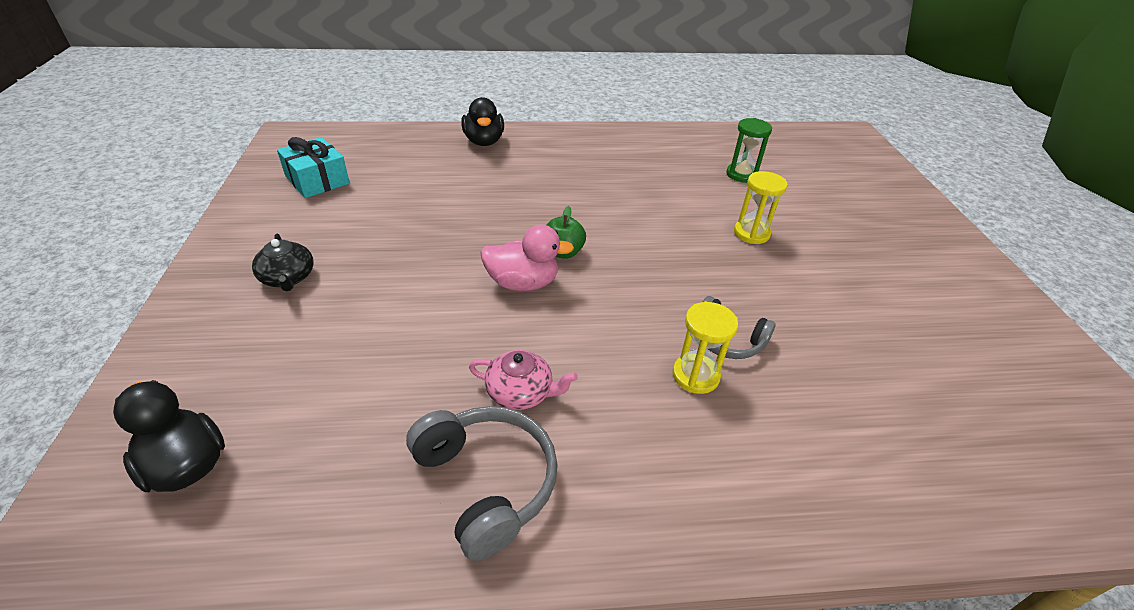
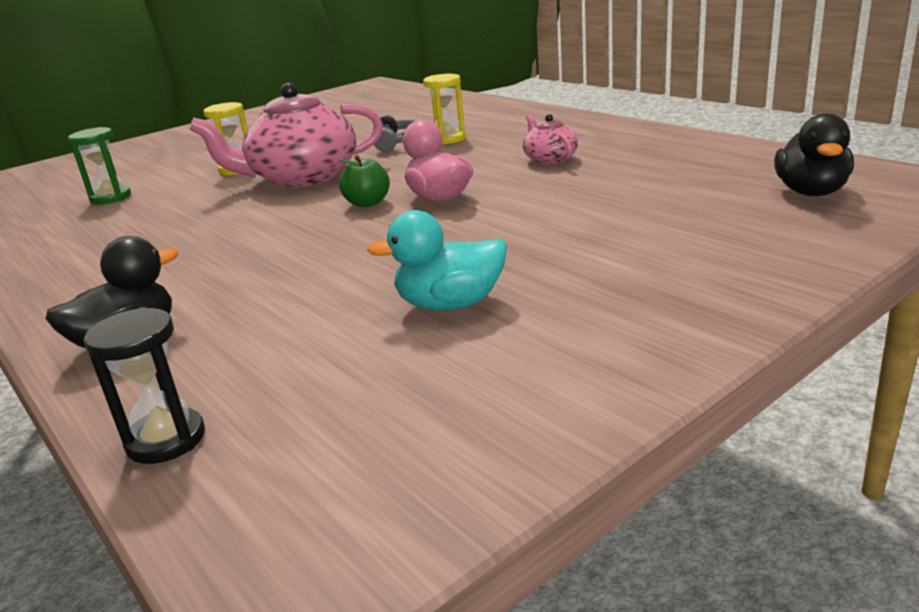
camera: 120 degrees left, 15 degrees down
black teapot [252,234,313,291] -> none
turquoise gift [277,137,350,198] -> none
grey headphones [406,406,558,561] -> none
none -> black hourglass [84,307,205,464]
none -> pink teapot [189,83,383,187]
none -> turquoise duck [367,210,507,311]

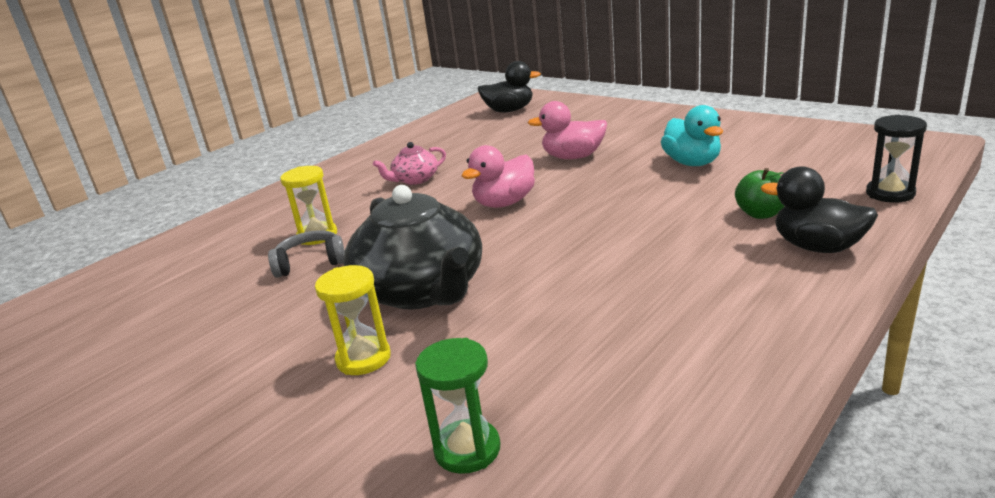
camera: 100 degrees left, 0 degrees up
pink teapot [189,83,383,187] -> black teapot [344,185,482,309]
green apple [338,155,390,207] -> green apple moved to [735,168,785,219]
none -> pink duck [528,101,607,159]

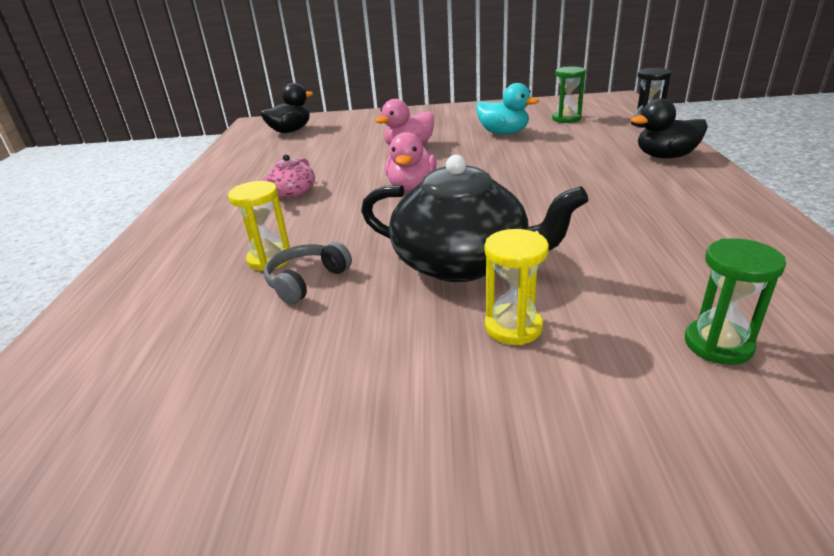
camera: 40 degrees left, 5 degrees up
green apple [735,168,785,219] -> none
none -> green hourglass [552,67,586,123]

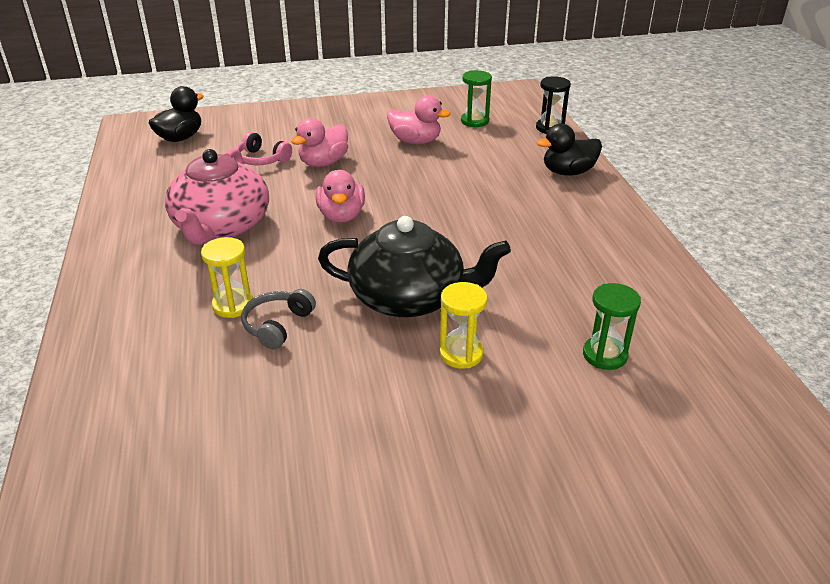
camera: 15 degrees left, 5 degrees up
pink teapot [263,154,315,198] -> pink teapot [165,148,269,245], size x2.09
turquoise duck [476,83,539,135] -> pink duck [387,95,451,144]
none -> pink headphones [236,132,292,165]

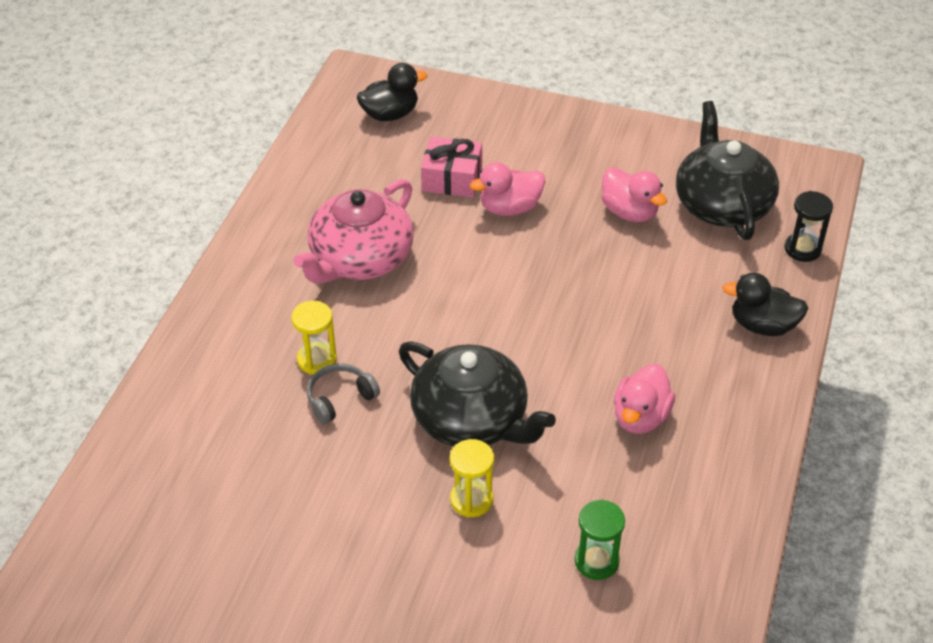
camera: 30 degrees right, 10 degrees up
pink headphones [236,132,292,165] -> pink gift [421,137,482,197]
pink duck [316,170,365,223] -> pink duck moved to [614,364,675,434]
green hourglass [461,70,492,127] -> black teapot [676,101,779,240]

